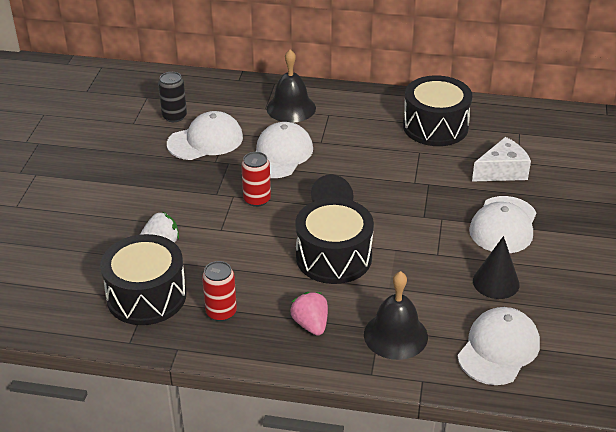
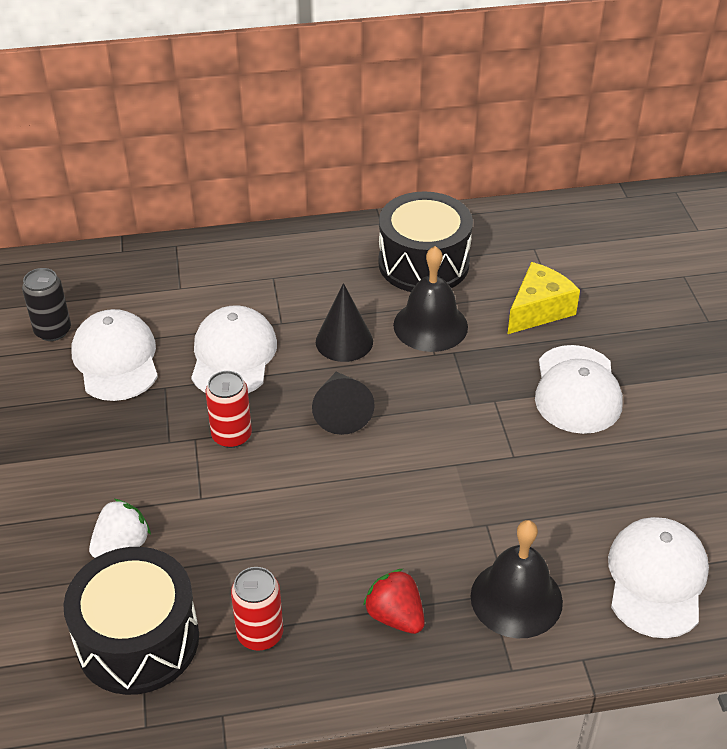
camera: 20 degrees left, 5 degrees up
white cap [167,111,243,160] -> white cap turned 60 degrees counterclockwise [71,309,158,401]
black bell [266,49,316,123] -> black bell moved to [393,246,468,352]
pink strawberry [290,292,328,336] -> red strawberry [363,569,425,634]
black drum [295,198,374,284] -> none
white cheese [472,137,531,181] -> yellow cheese [508,262,580,334]
black cone [473,236,520,299] -> black cone moved to [316,283,373,362]

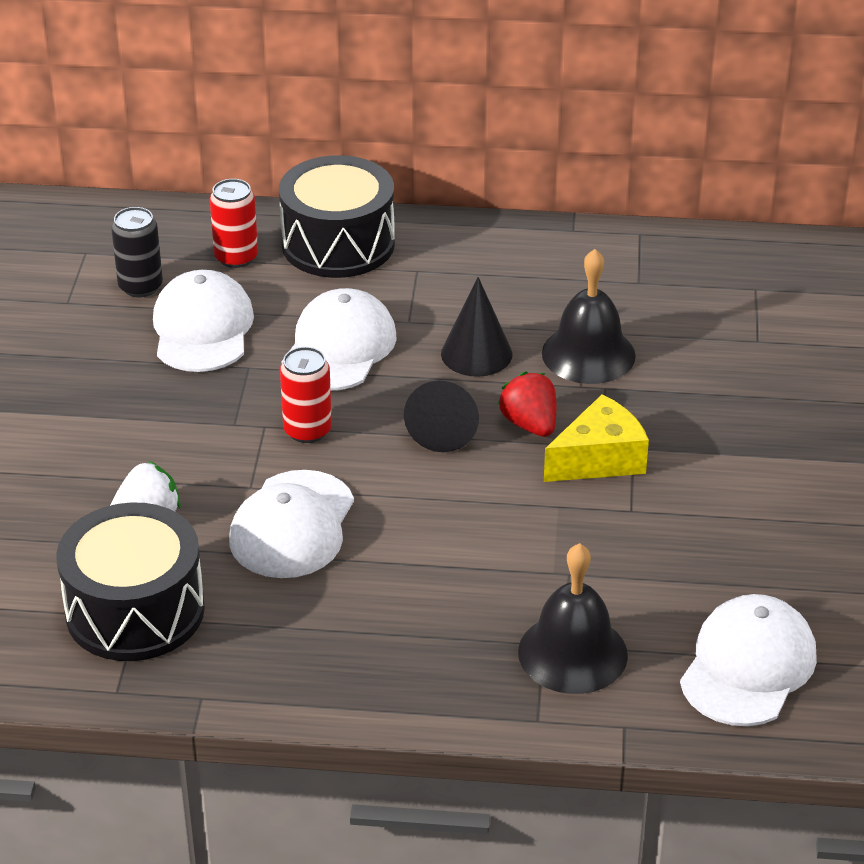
camera: 15 degrees right, 5 degrees down
red can [231,567,283,651] -> red can moved to [210,179,258,268]
red strawberry [363,569,425,634] -> red strawberry moved to [498,372,556,437]
black drum [378,191,473,292] -> black drum moved to [279,155,395,278]
yellow cheese [508,262,580,334] -> yellow cheese moved to [544,394,649,482]
white cap [535,345,623,434] -> white cap moved to [229,470,354,578]

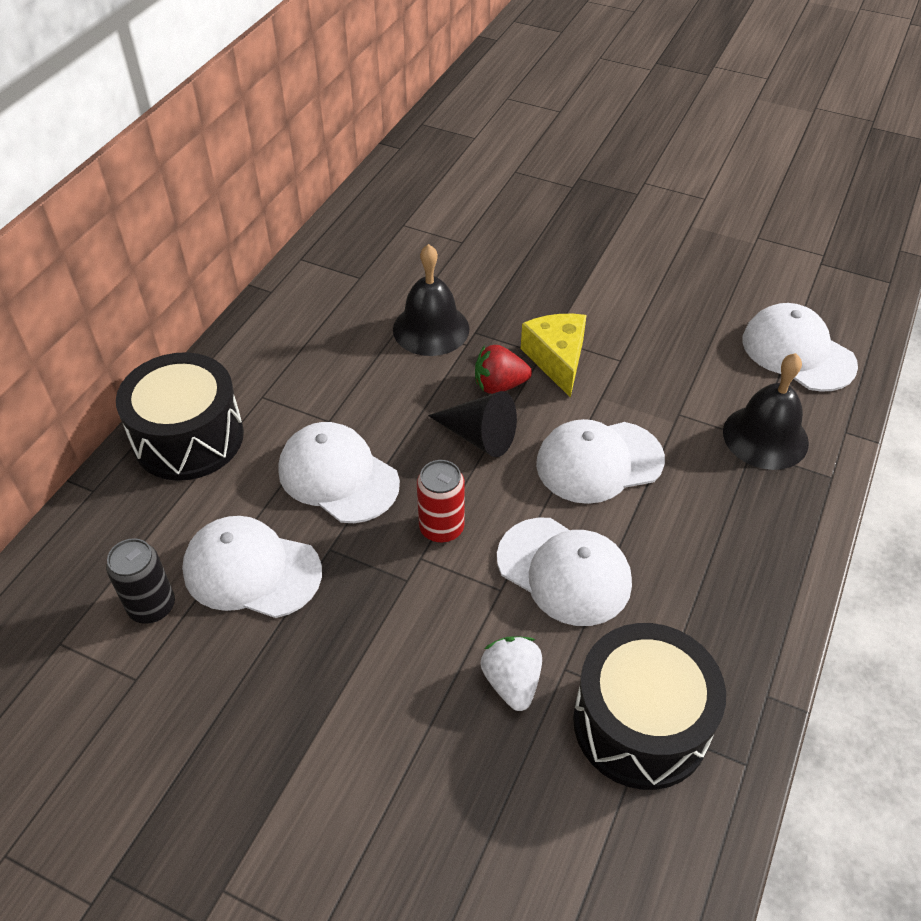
camera: 70 degrees left, 10 degrees up
red can [210,179,258,268] -> none
black cone [441,277,513,377] -> none
none -> white cap [536,419,665,504]

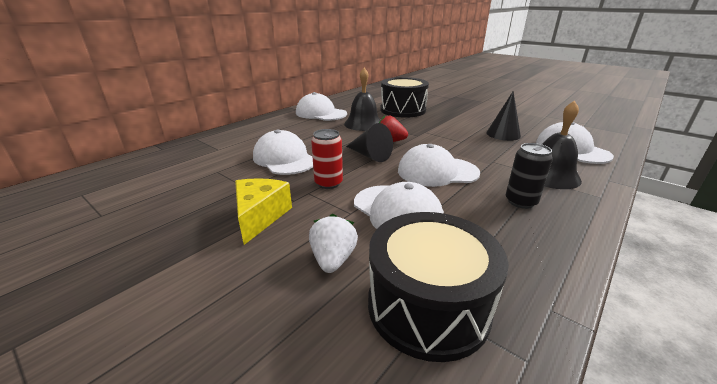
camera: 15 degrees right, 20 degrees down
black can [106,538,175,624] -> black can moved to [506,143,553,209]
black drum [116,352,244,481] -> black drum moved to [380,77,429,118]
white cap [182,516,322,618] -> white cap moved to [296,92,347,121]
yellow cheese [521,314,587,398] -> yellow cheese moved to [235,178,292,245]
none -> black cone [486,91,521,141]

